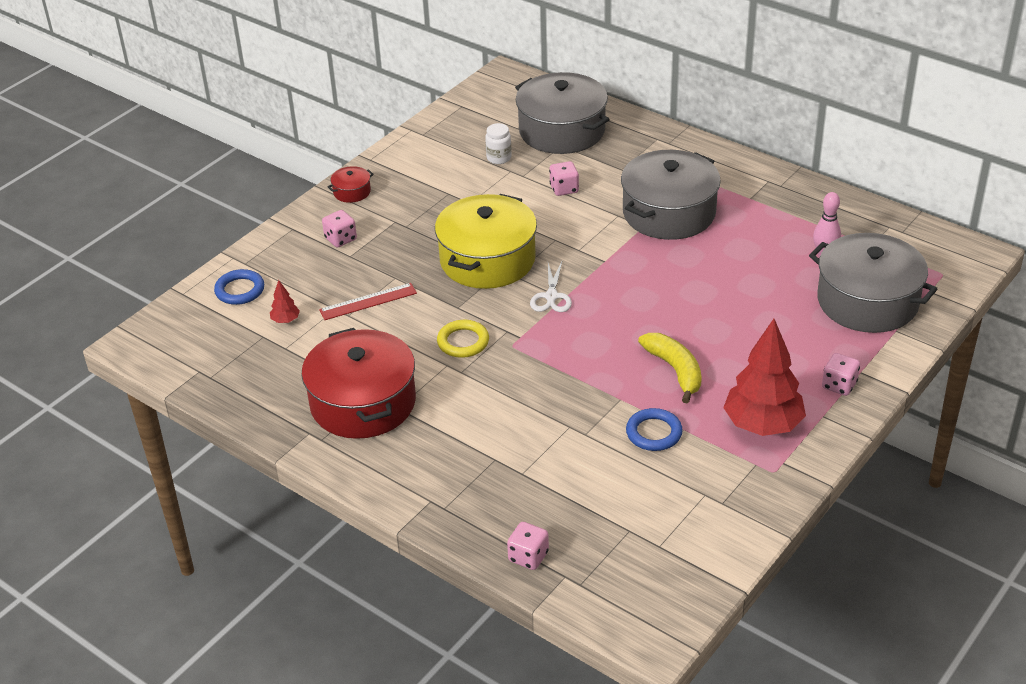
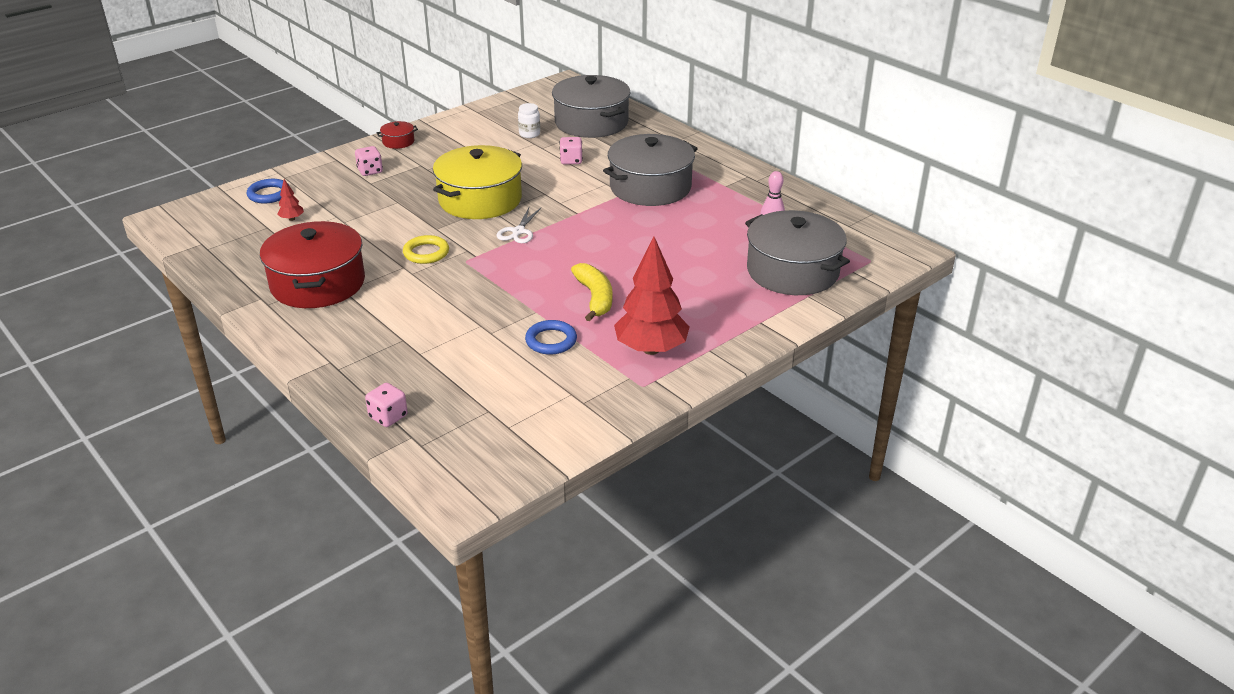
camera: 10 degrees right, 5 degrees down
red ruler [319,283,417,320] -> none
pink dice [822,353,860,396] -> none

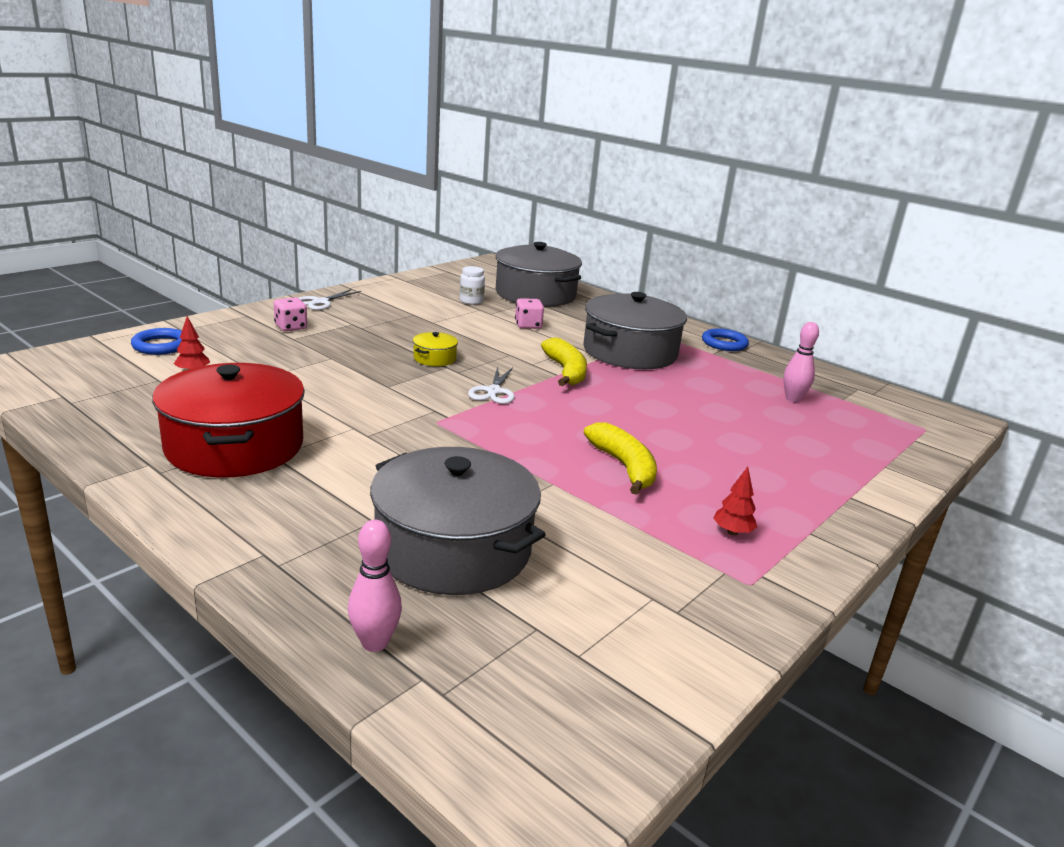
camera: 10 degrees left, 10 degrees down
pink dice [365,383,408,427] -> pink bowling pin [348,519,402,652]
red pot [376,121,418,149] -> white scissors [299,289,361,310]
yellow ring [403,235,449,264] -> none
yellow pot [433,145,522,219] -> yellow pot [413,332,458,366], size x0.42
blue ring [525,320,577,355] -> blue ring moved to [702,328,749,351]
red tree [614,236,690,355] -> red tree [713,467,757,535], size x0.41
grey pot [745,210,850,295] -> grey pot moved to [370,447,545,595]
none -> yellow banana [541,338,587,386]

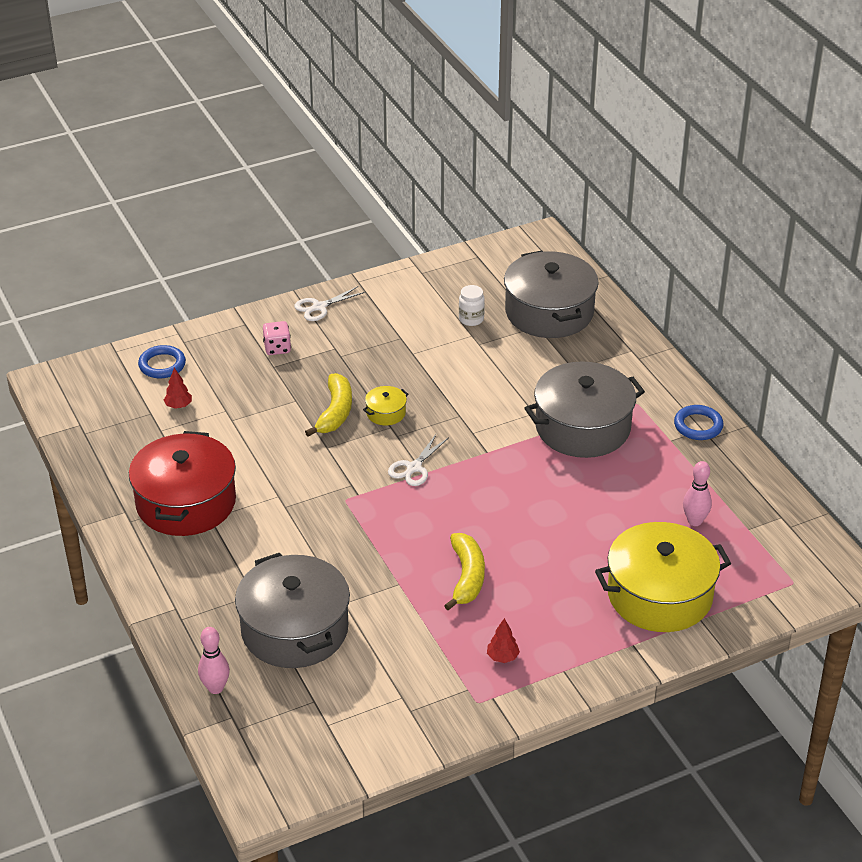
camera: 25 degrees right, 15 degrees up
pink dice [515,298,544,329] -> none
yellow banana [541,338,587,386] -> yellow banana moved to [305,373,352,437]
none -> yellow pot [595,522,731,632]

